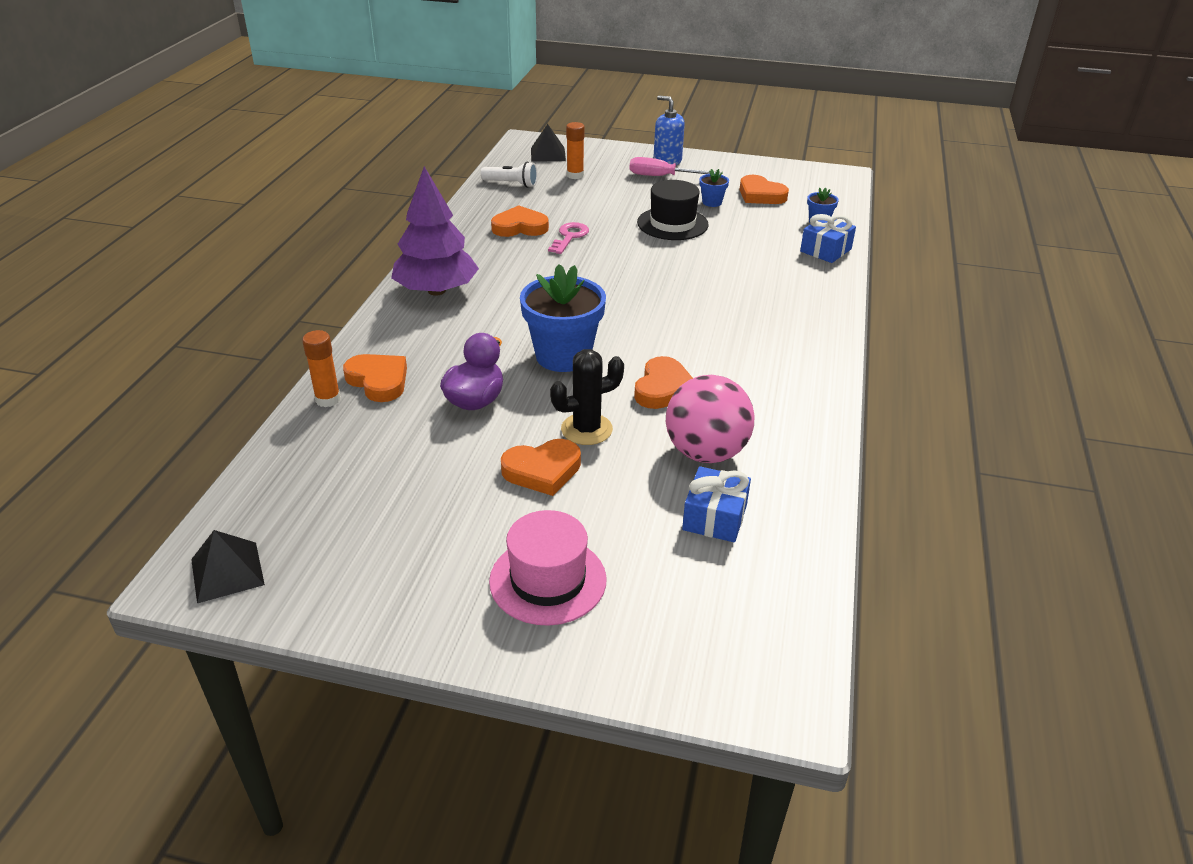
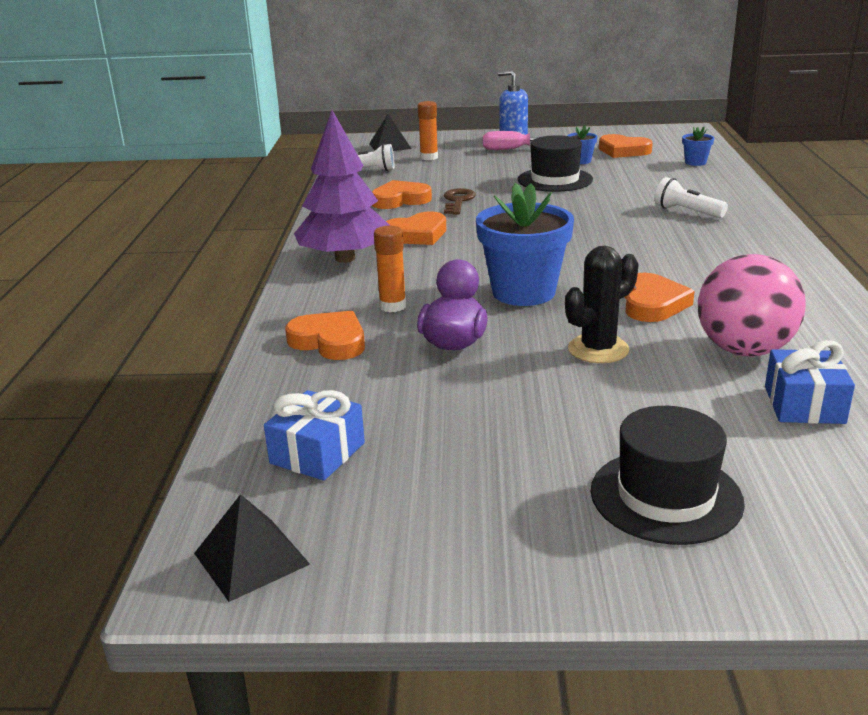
camera: 10 degrees left, 10 degrees down
orange glue stick [302,330,341,407] -> orange glue stick moved to [374,226,406,312]
pink hat [489,510,607,626] -> black hat [591,406,745,545]
orange heart [501,439,581,496] -> orange heart moved to [386,212,446,245]
pink key [548,222,589,254] -> brown key [444,188,476,214]
blue gift [800,214,856,263] -> blue gift moved to [264,390,365,481]
none -> white flashlight [655,177,728,218]

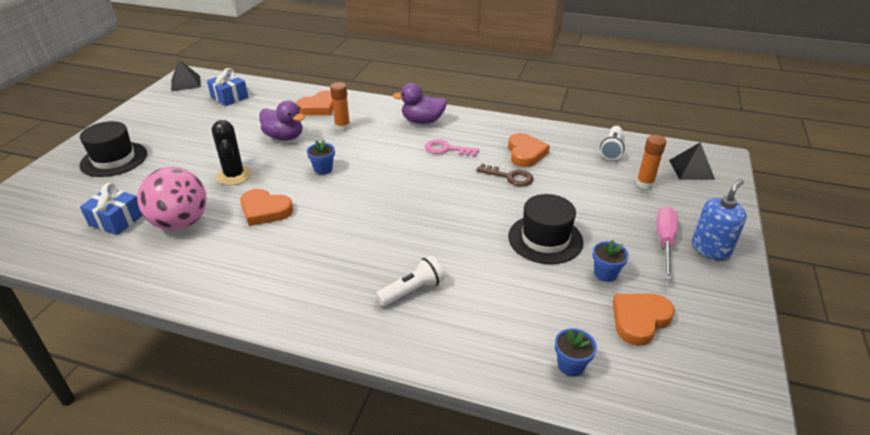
camera: 105 degrees right, 10 degrees up
purple tree [294,110,390,263] -> purple duck [393,83,447,124]
orange heart [386,212,446,245] -> pink key [425,139,479,157]
blue flower pot [476,183,574,306] -> blue flower pot [307,140,335,175], size x0.46

